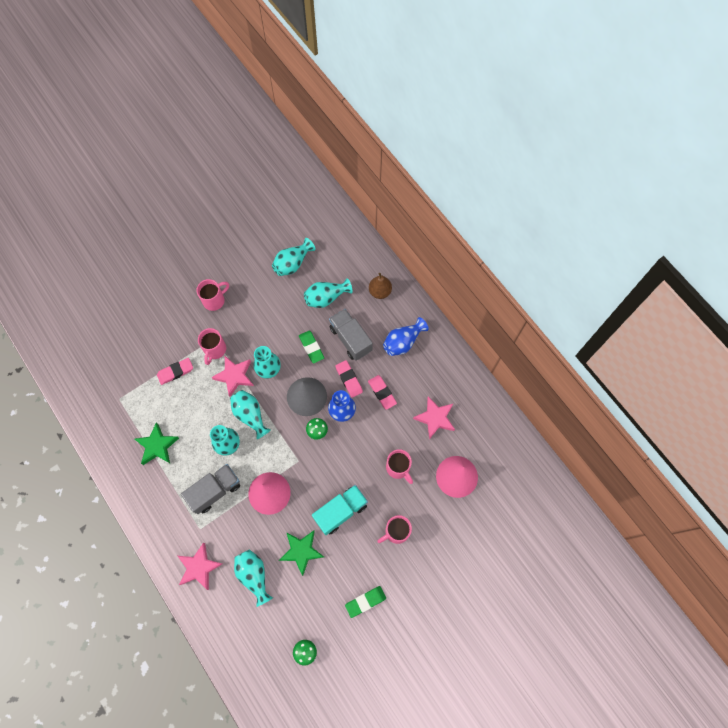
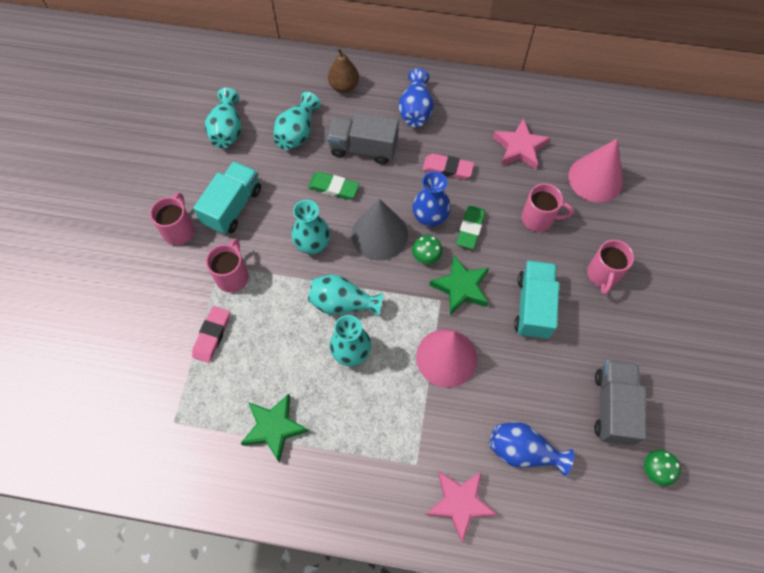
camera: 45 degrees left, 5 degrees down
grey truck [181,464,240,514] -> grey truck moved to [595,360,646,446]
pink mug [198,328,226,365] -> pink mug turned 135 degrees counterclockwise [206,239,249,293]
pink star [211,356,254,397] -> none
turquoise vase [234,549,273,607] -> blue vase [490,422,574,476]
green star [279,530,324,576] -> green star moved to [429,256,489,315]
pink eraser [335,360,363,398] -> none
green eraser [345,586,386,618] -> green eraser moved to [456,205,486,249]
none -> turquoise truck [193,161,261,234]

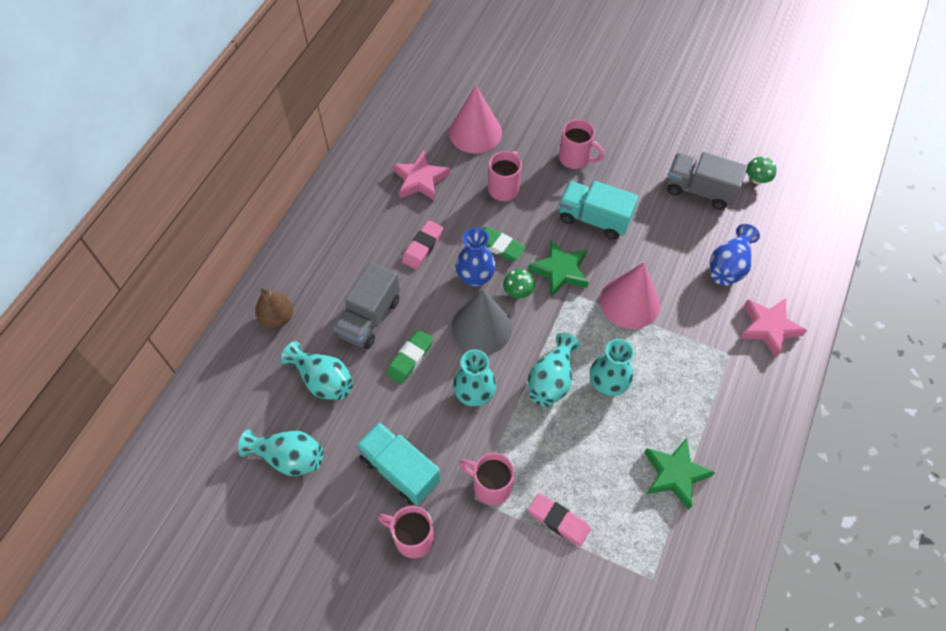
camera: 75 degrees left, 5 degrees down
blue vase [398,68,434,127] -> none

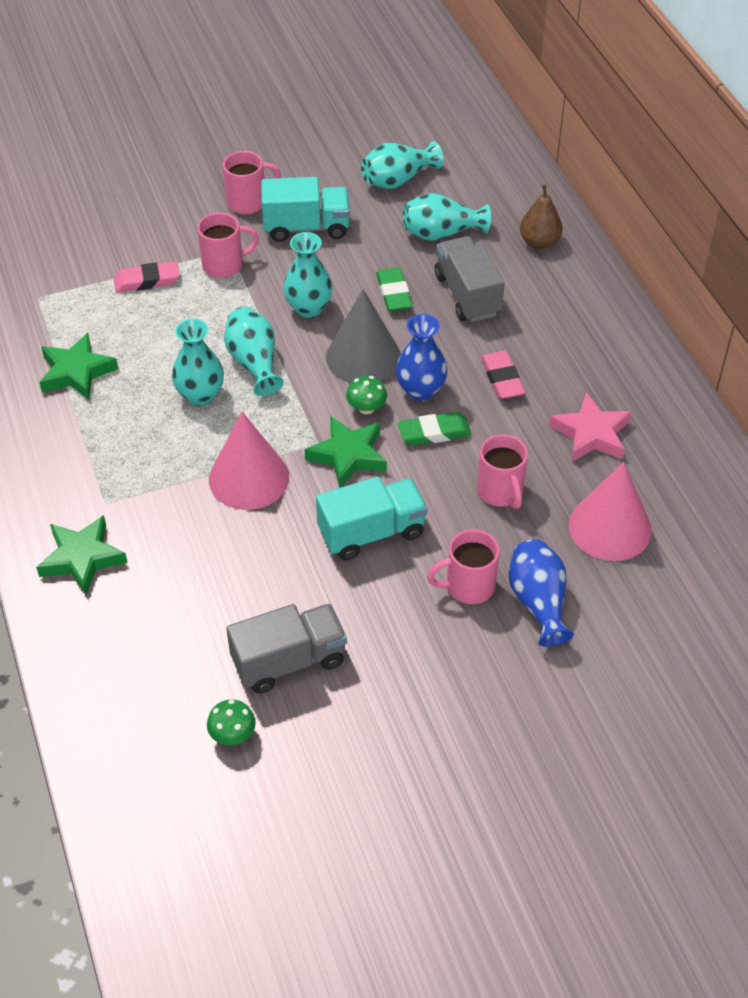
camera: 135 degrees right, 10 degrees down
blue vase [710,224,760,286] -> blue vase moved to [508,539,574,647]
pink star [739,298,807,358] -> green star [36,515,128,595]

